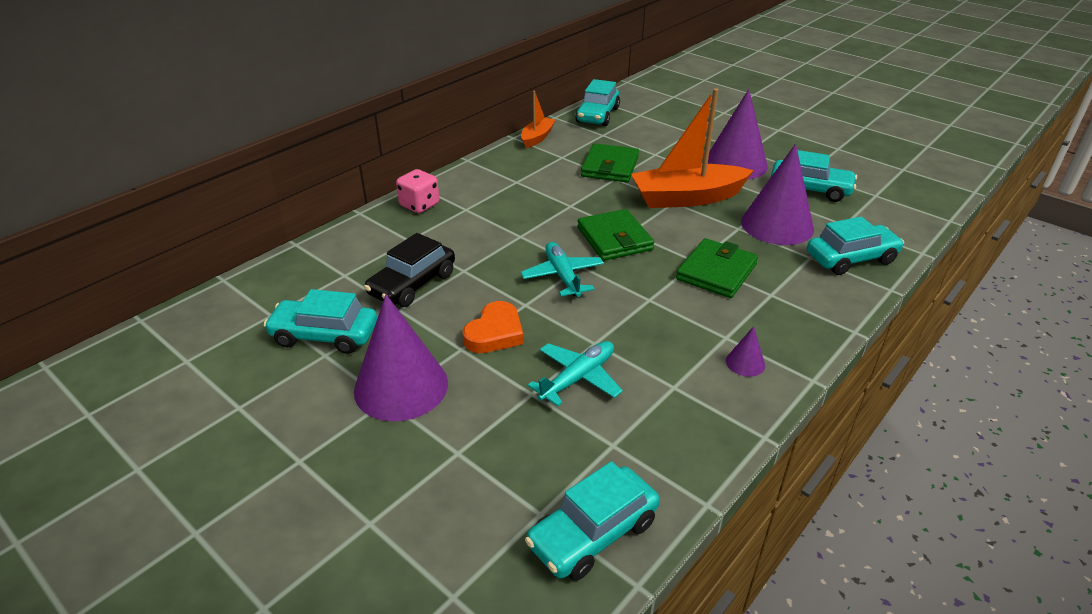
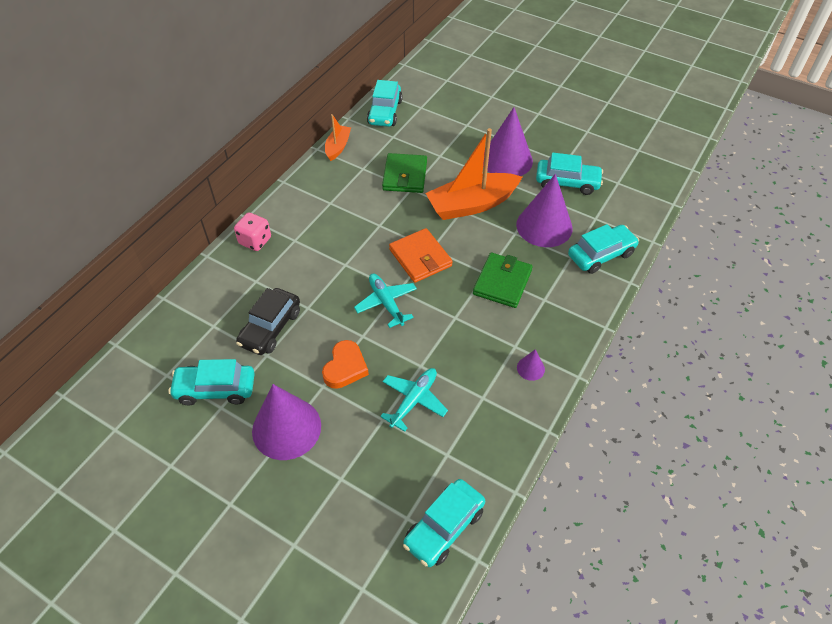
camera: 10 degrees left, 15 degrees up
green wallet [577,209,654,261] -> orange wallet [389,228,453,283]

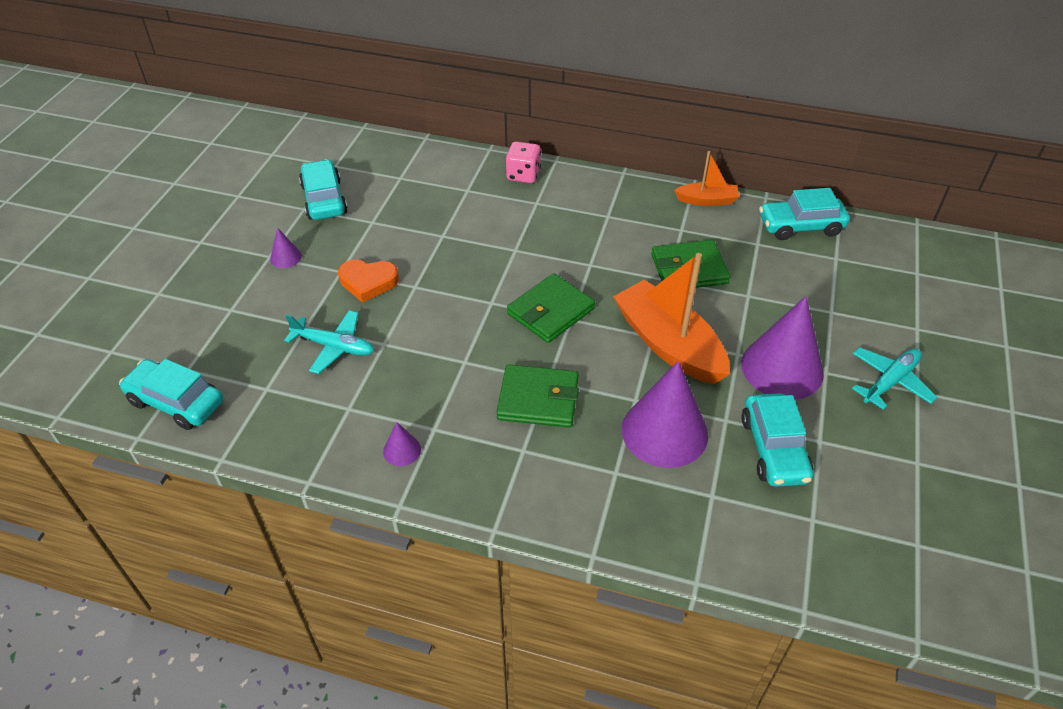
camera: 75 degrees right, 5 degrees down
black car [236,288,300,355] -> none
purple cone [252,384,321,460] -> purple cone [270,228,302,268], size x0.43
turquoise plane [354,274,417,328] -> turquoise plane moved to [852,347,937,410]
orange wallet [389,228,453,283] -> green wallet [507,273,595,343]
turquoise car [568,224,639,274] -> none

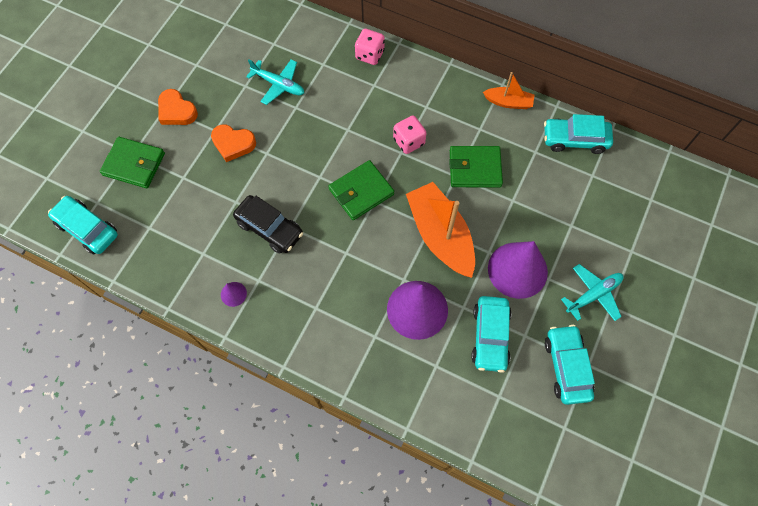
camera: 10 degrees right, 20 degrees up
purple cone [270,228,302,268] -> orange heart [158,89,198,125]
turquoise plane [284,310,374,374] -> turquoise plane moved to [246,59,304,105]
turquoise car [299,159,348,220] -> turquoise car moved to [545,325,595,405]
green wallet [497,364,579,428] -> green wallet moved to [100,137,165,188]
none -> black car [233,195,303,254]
none -> pink dice [393,116,427,154]

